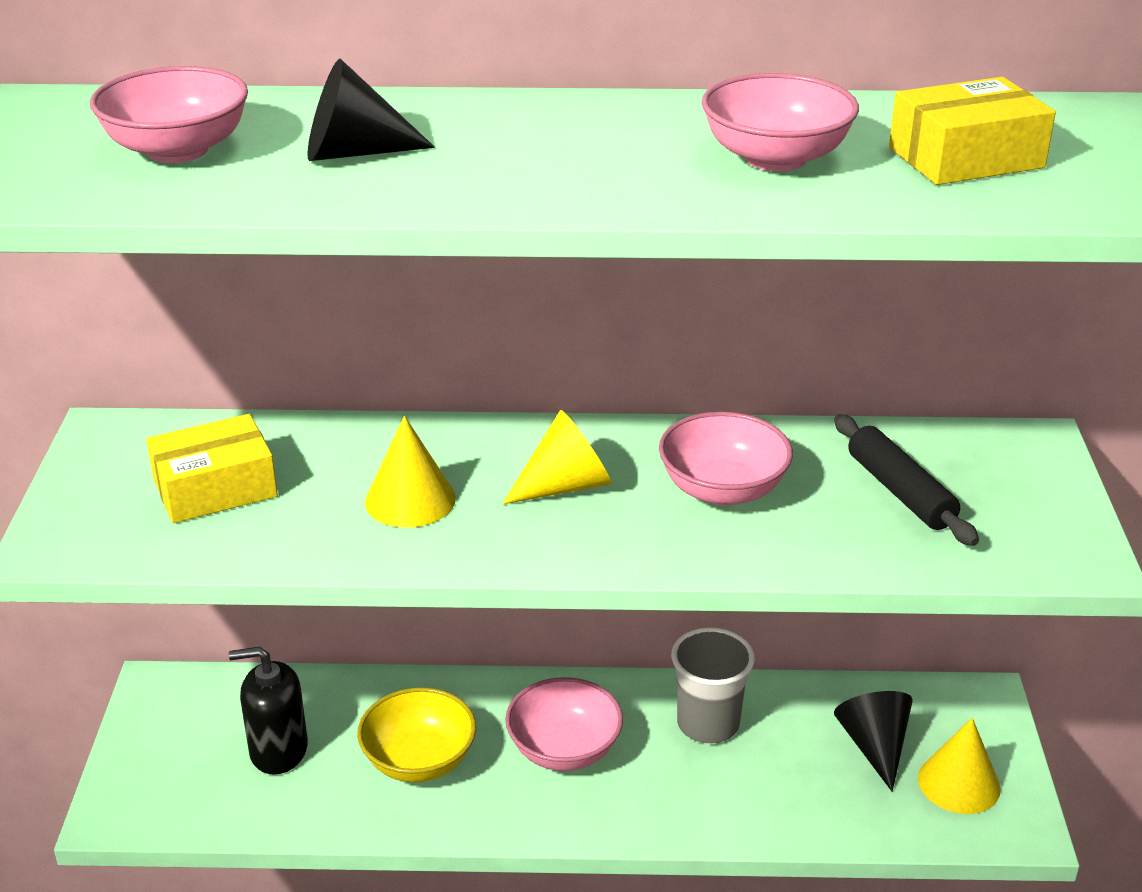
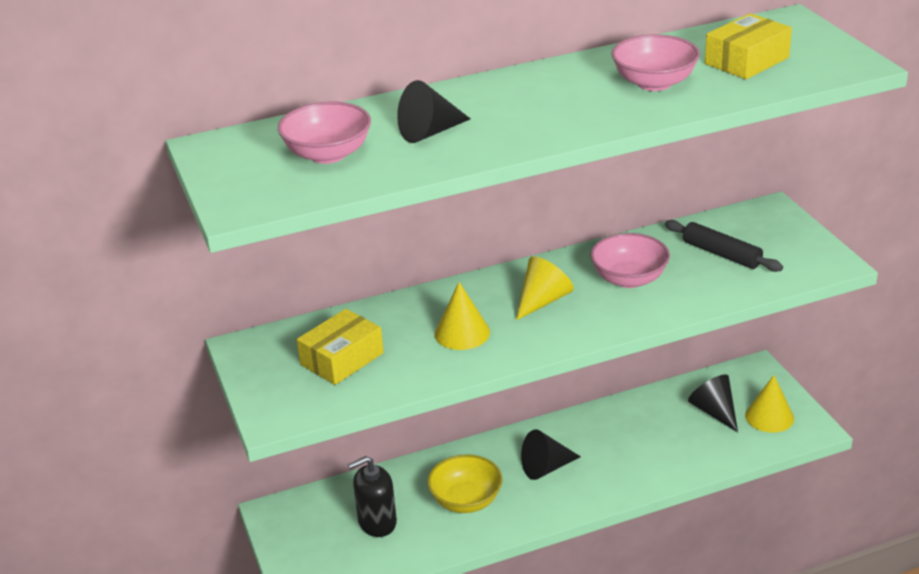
camera: 20 degrees left, 0 degrees up
pink bowl [505,677,623,771] -> black cone [521,429,581,480]
grey cup [671,627,755,743] -> none

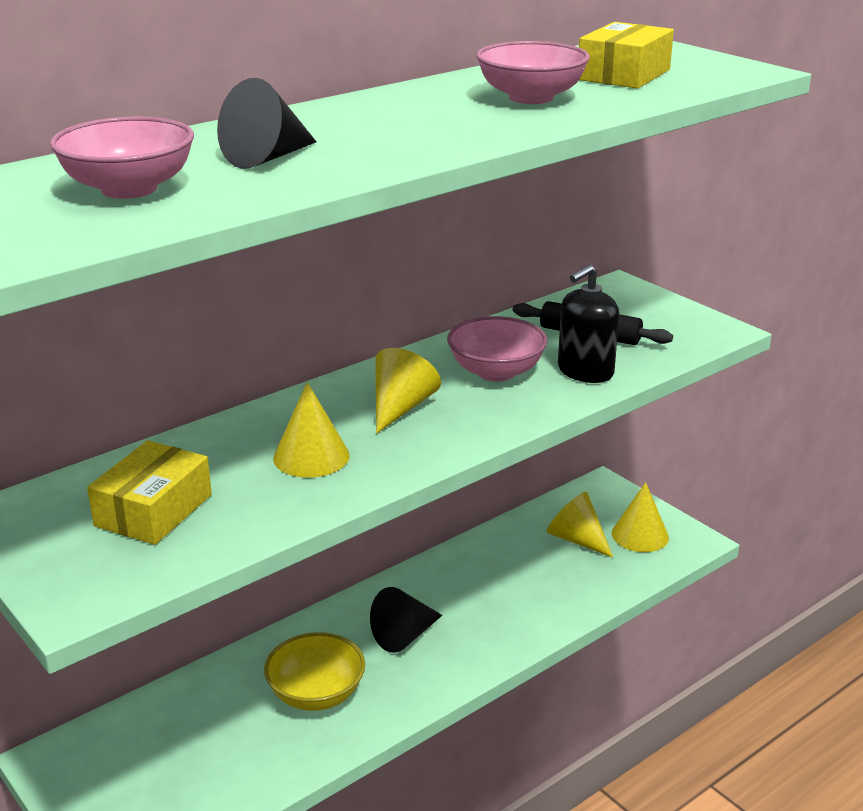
camera: 20 degrees left, 5 degrees down
black soap dispenser [348,456,397,537] -> black soap dispenser moved to [558,265,619,383]
black cone [688,374,738,432] -> yellow cone [547,492,613,558]

